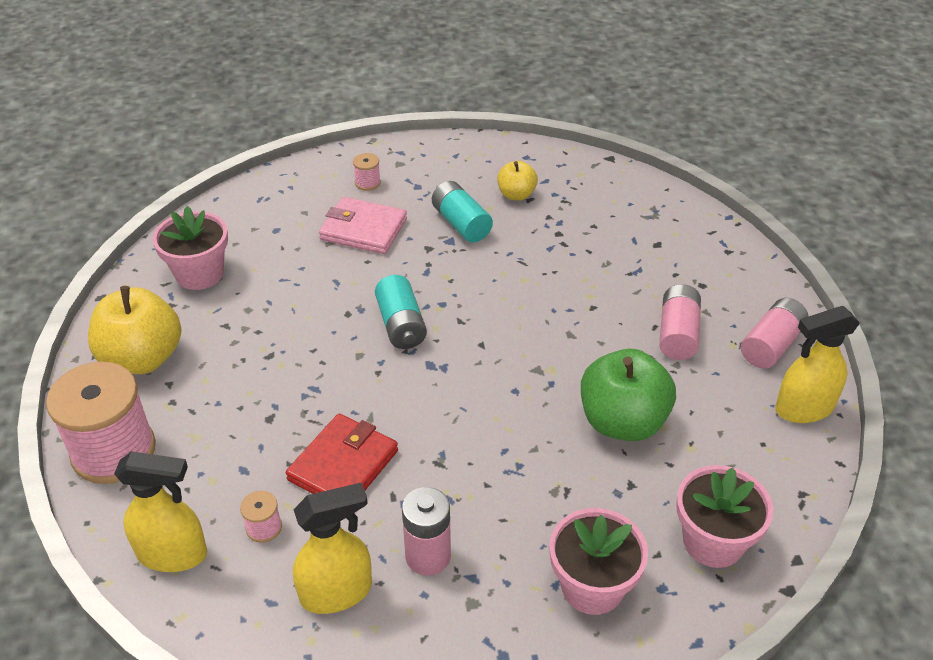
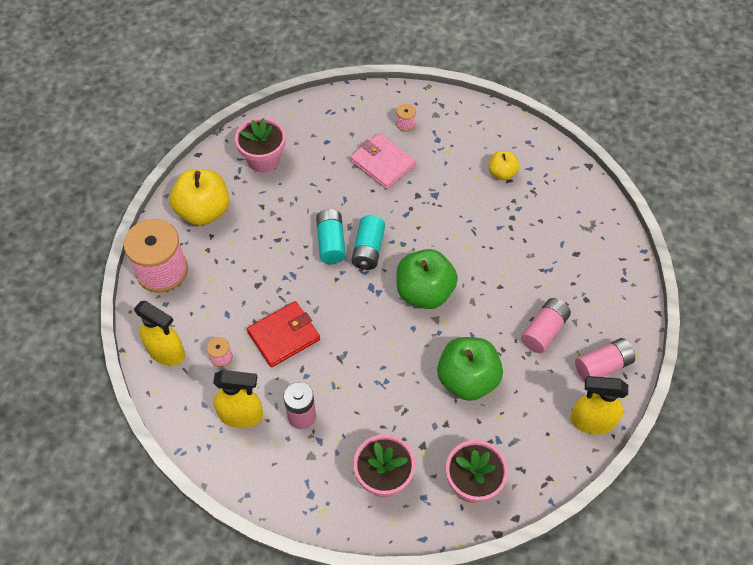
camera: 25 degrees right, 15 degrees up
turquoise battery [432,181,493,243] -> turquoise battery moved to [316,209,346,264]
none -> green apple [396,249,458,309]

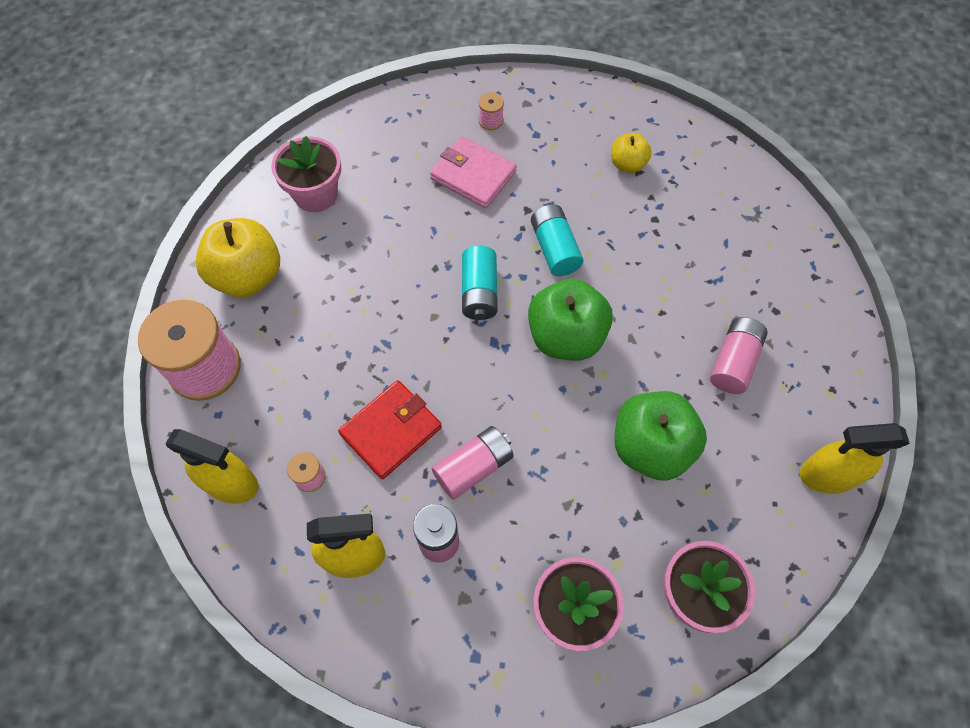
camera: 10 degrees left, 5 degrees up
turquoise battery [316,209,346,264] -> turquoise battery moved to [531,204,583,276]
pink battery [575,338,635,382] -> pink battery moved to [432,426,514,500]

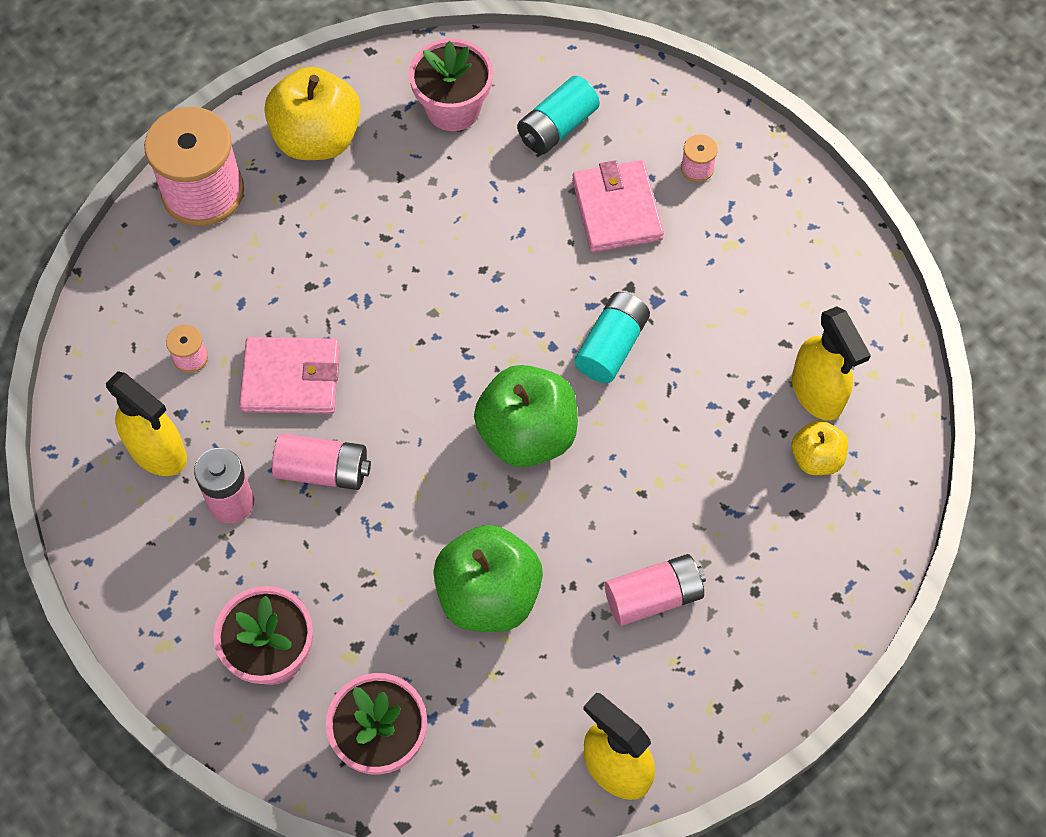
camera: 45 degrees right, 0 degrees up
yellow spray bottle [165,429,259,504] -> yellow spray bottle moved to [792,306,871,421]
red wallet [338,380,442,479] -> pink wallet [239,337,340,414]
turquoise battery [462,245,498,320] -> turquoise battery moved to [517,76,600,155]
yellow apple [611,133,652,173] -> yellow apple moved to [791,421,848,475]

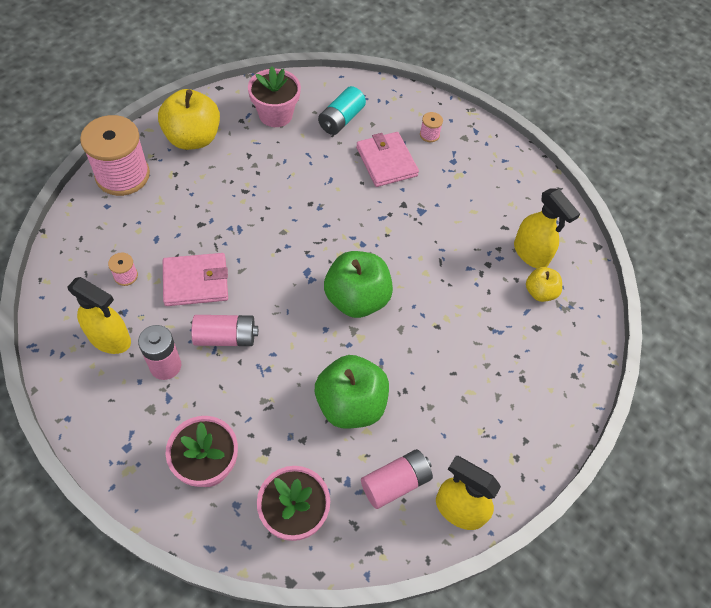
camera: 15 degrees left, 5 degrees down
turquoise battery [574,292,650,383] -> none
pink battery [605,554,706,626] -> pink battery moved to [361,449,433,509]

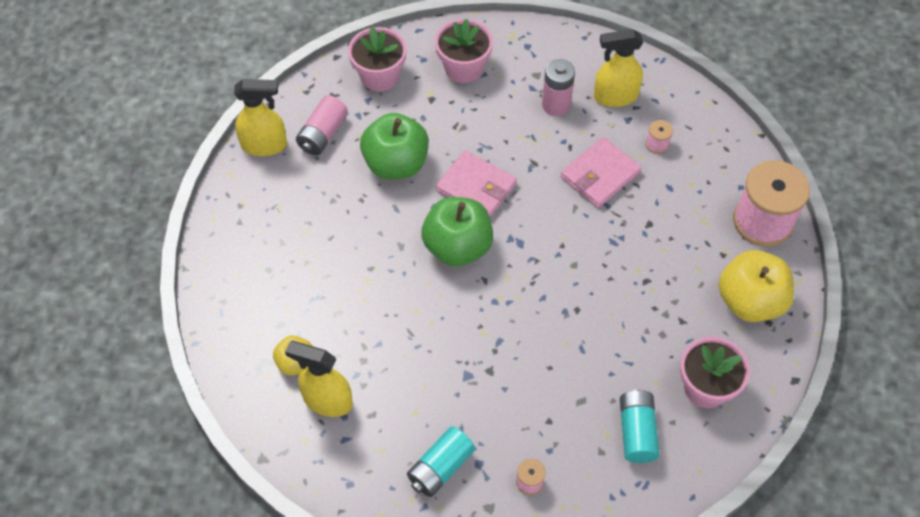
camera: 150 degrees right, 0 degrees up
pink battery [192,315,258,346] -> none
pink wallet [356,132,419,187] -> pink wallet moved to [436,150,517,218]
none -> turquoise battery [407,426,475,497]

